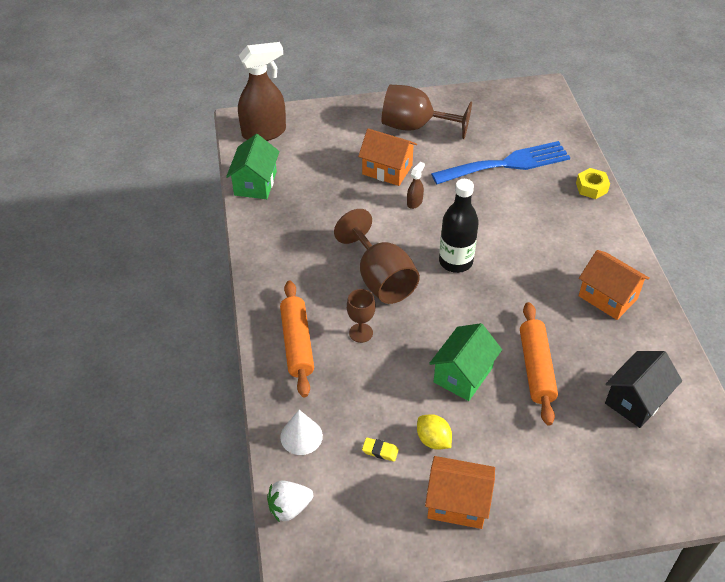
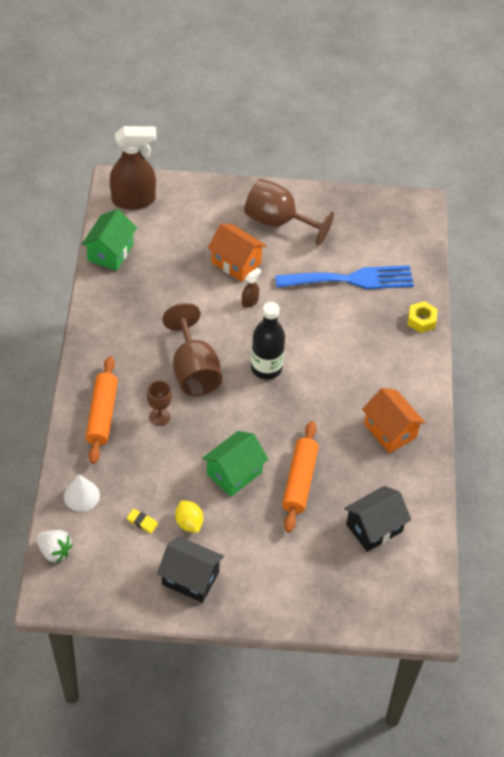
camera: 10 degrees right, 5 degrees up
white strawberry [267,481,313,522] -> white strawberry turned 135 degrees counterclockwise [36,530,73,563]
orange house [425,456,495,529] -> black house [157,536,224,603]

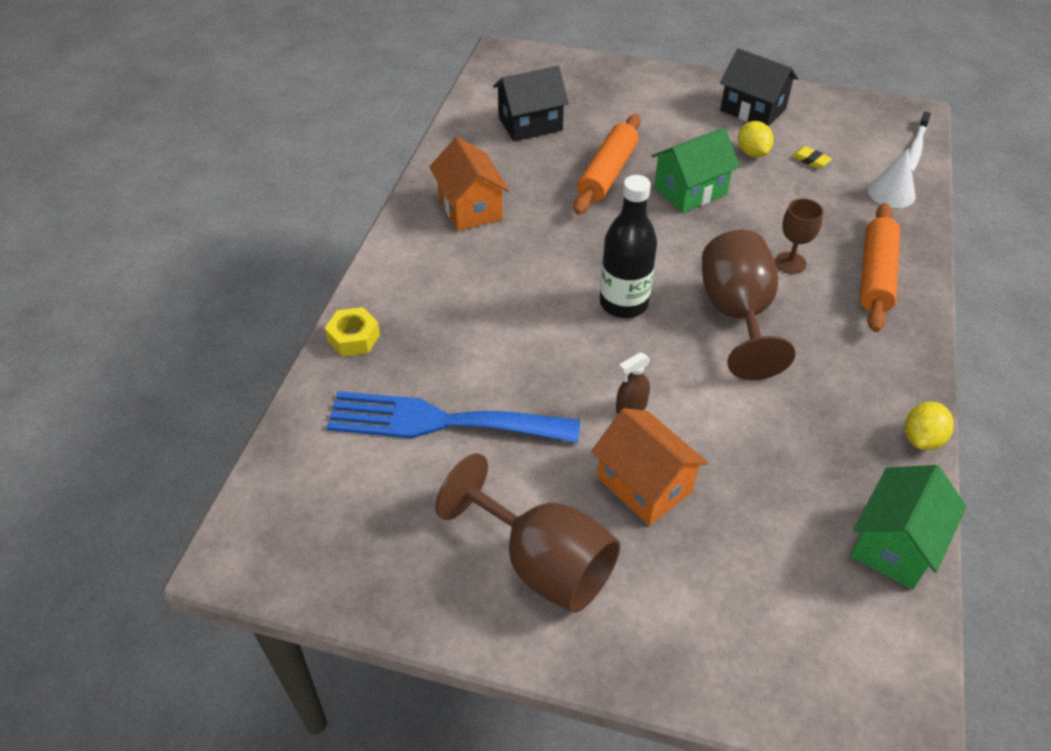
camera: 165 degrees left, 5 degrees down
white strawberry [36,530,73,563] -> white toothbrush [909,111,931,173]
brown spray bottle [110,126,157,210] -> none
none -> yellow lemon [905,402,954,450]

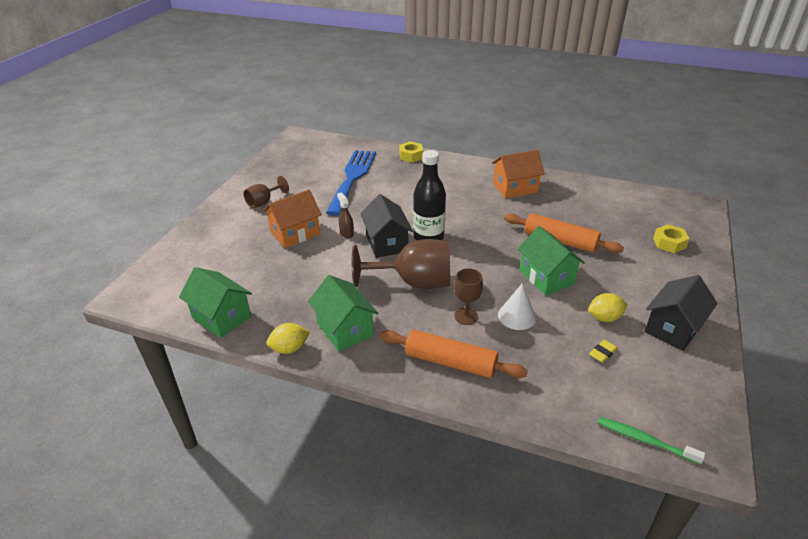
camera: 95 degrees right, 10 degrees down
brown goblet [436,453,620,613] -> brown goblet [244,176,289,208], size x0.53
black house [493,66,569,141] -> black house moved to [360,194,413,258]
white cone [868,149,915,208] -> white cone moved to [498,283,536,330]
yellow lemon [905,402,954,450] -> yellow lemon turned 60 degrees counterclockwise [266,323,310,354]
white toothbrush [909,111,931,173] -> green toothbrush [597,417,705,465]
none -> green house [308,275,378,351]
none -> yellow nut [653,225,690,253]

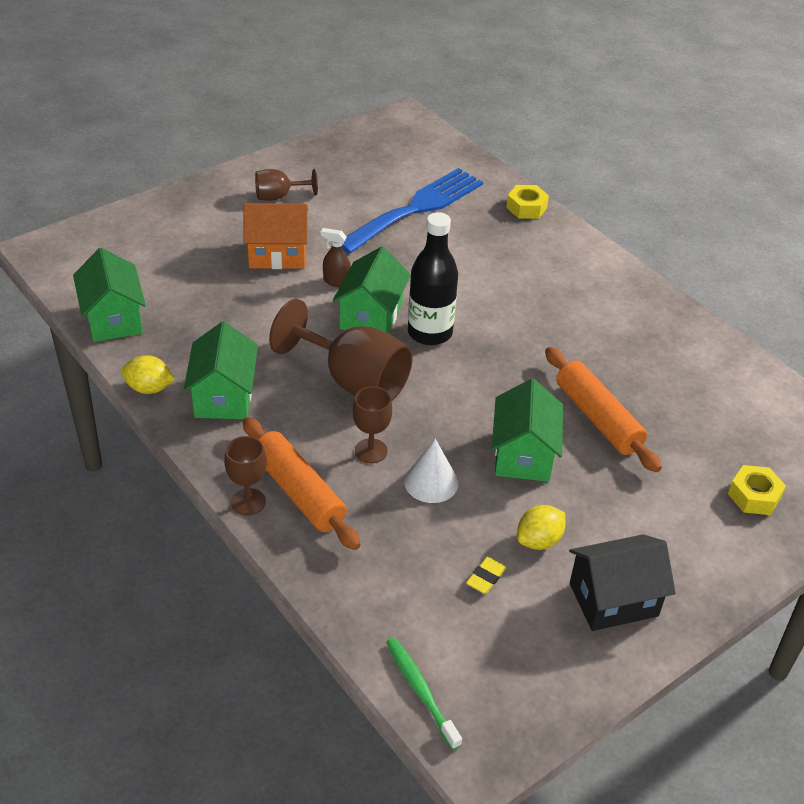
camera: 30 degrees right, 5 degrees up
brown spray bottle [337,193,354,238] -> brown spray bottle turned 75 degrees counterclockwise [321,228,351,287]
black house [360,194,413,258] -> green house [333,246,411,333]
orange house [492,150,545,199] -> none
yellow lemon [588,293,628,322] -> yellow lemon turned 60 degrees counterclockwise [517,505,565,550]
yellow eraser [589,340,618,363] -> yellow eraser turned 45 degrees counterclockwise [466,557,507,594]
none -> brown goblet [224,436,267,515]

